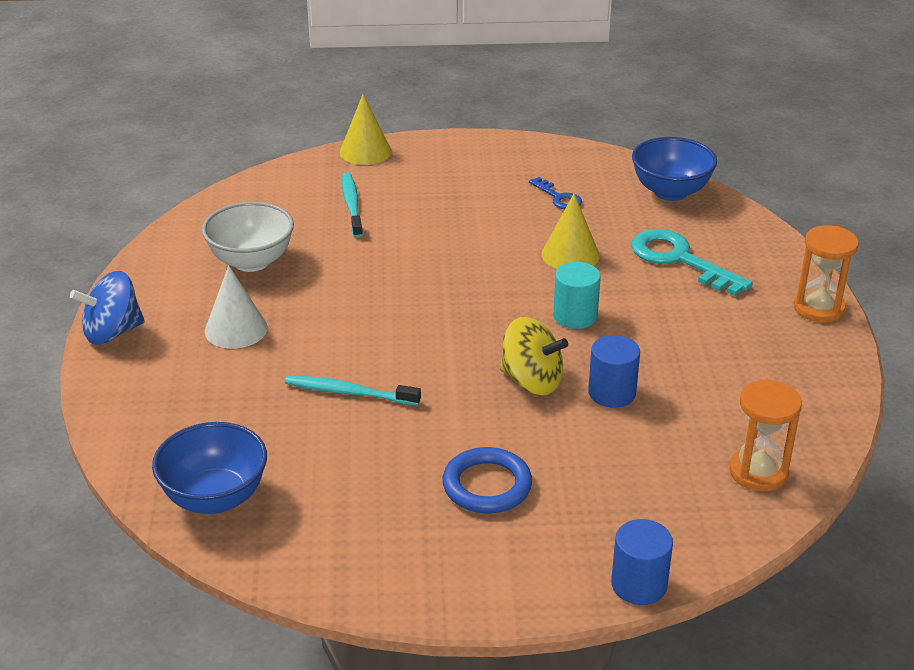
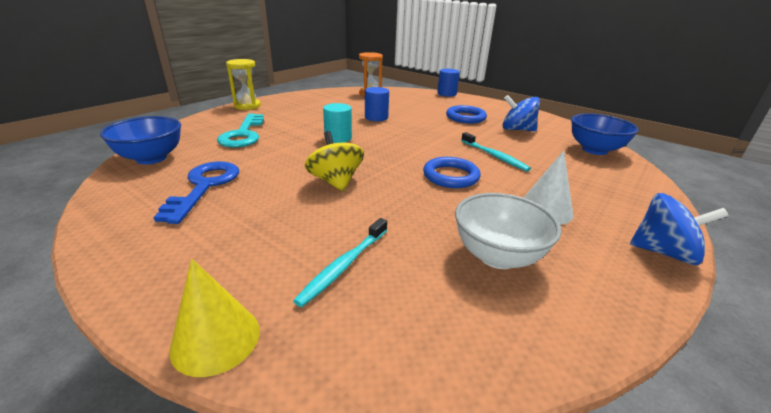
camera: 140 degrees left, 5 degrees down
yellow spinning top [500,317,568,395] -> yellow spinning top moved to [305,131,364,191]
blue key [529,177,582,209] -> blue key [153,161,239,224], size x1.87
yellow cone [542,193,600,269] -> none
orange hourglass [794,225,859,322] -> yellow hourglass [226,59,261,110]
none -> blue ring [423,157,481,188]
none -> blue spinning top [502,95,540,132]

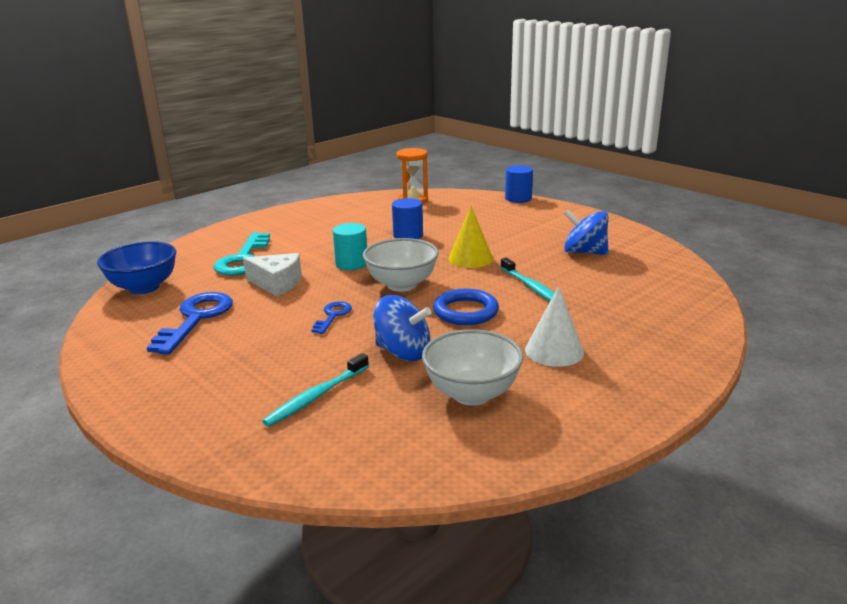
camera: 10 degrees right, 5 degrees down
yellow cone [170,259,260,377] -> yellow cone moved to [448,206,493,268]
yellow hourglass [226,59,261,110] -> none
yellow spinning top [305,131,364,191] -> blue key [312,301,352,334]
blue ring [446,105,487,124] -> none
blue bowl [571,113,639,155] -> none
blue spinning top [630,193,729,265] -> blue spinning top moved to [373,295,432,361]
none -> white cheese [243,253,302,296]
none -> white bowl [363,238,439,292]

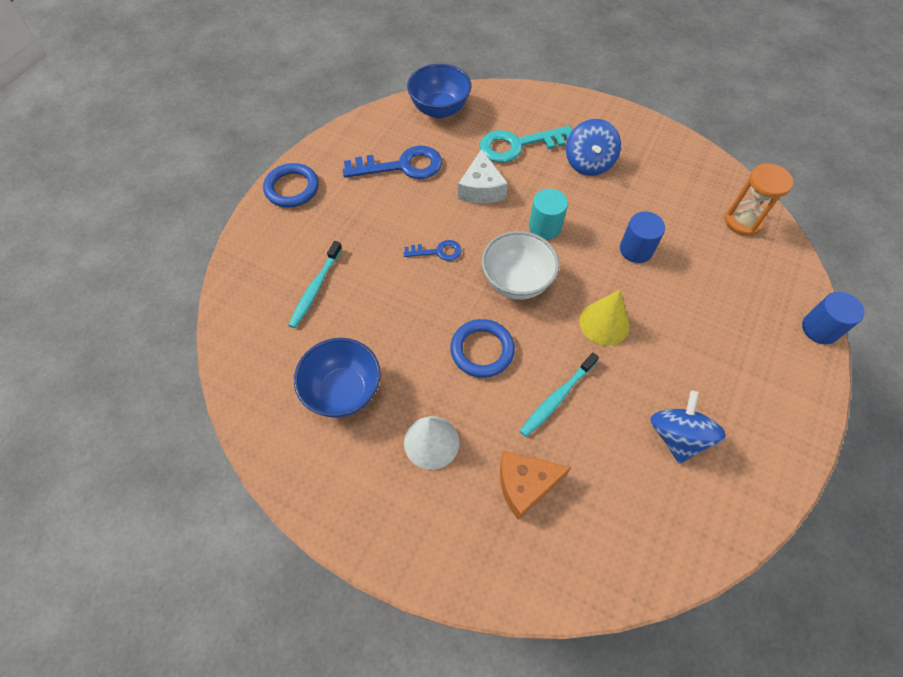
camera: 70 degrees right, 35 degrees up
turquoise toothbrush [262,353,369,427] -> turquoise toothbrush turned 90 degrees counterclockwise [288,241,342,328]
blue spinning top [373,295,432,361] -> blue spinning top moved to [566,119,621,176]
white bowl [422,329,523,406] -> blue bowl [294,338,381,418]
none -> blue ring [263,163,319,208]
none -> orange cheese [500,450,571,520]

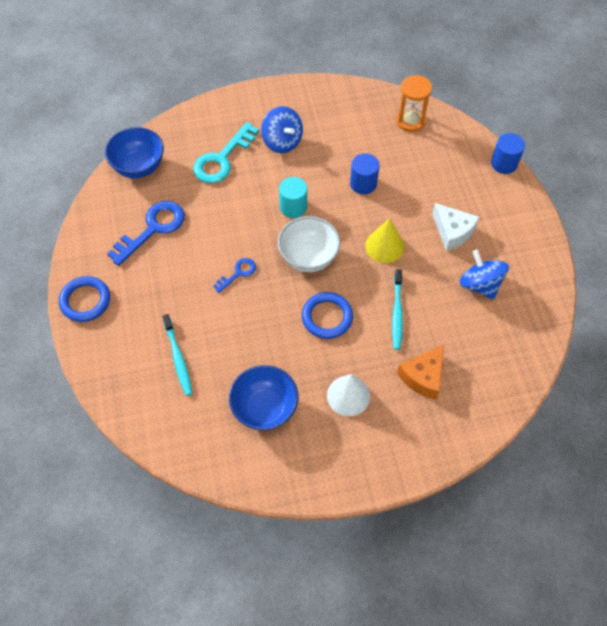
camera: 40 degrees left, 0 degrees up
white cheese [458,149,508,203] -> white cheese moved to [432,203,479,251]

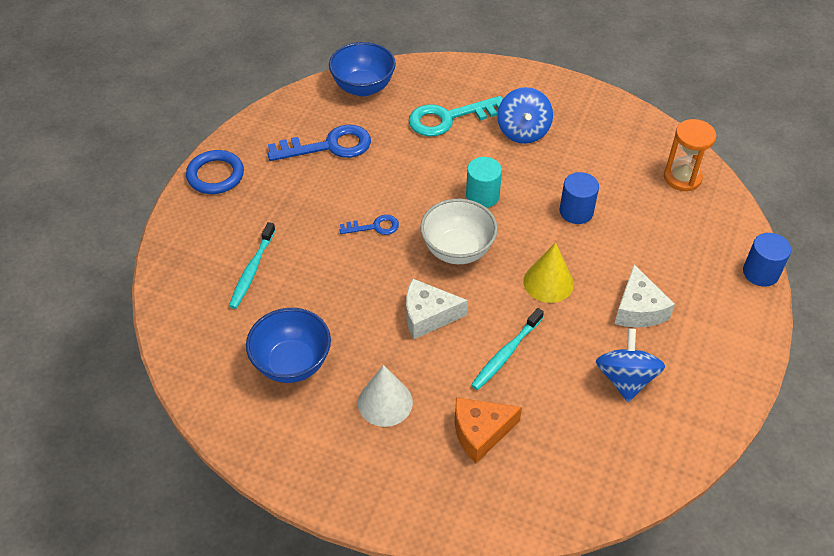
camera: 35 degrees right, 10 degrees down
blue ring [302,292,353,339] -> white cheese [406,279,468,339]

